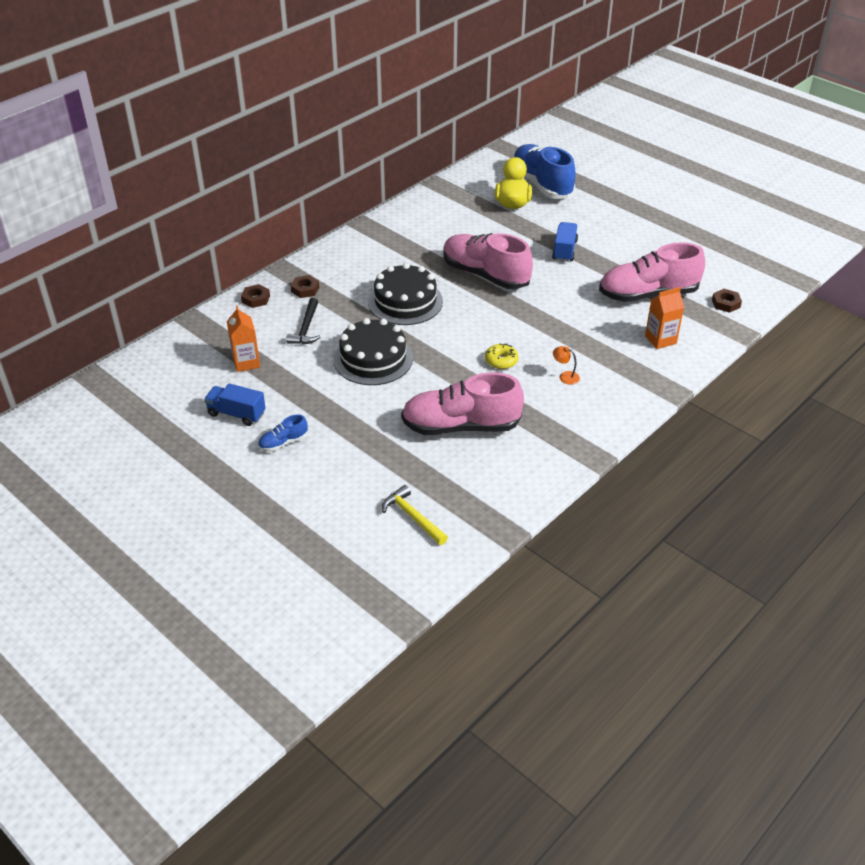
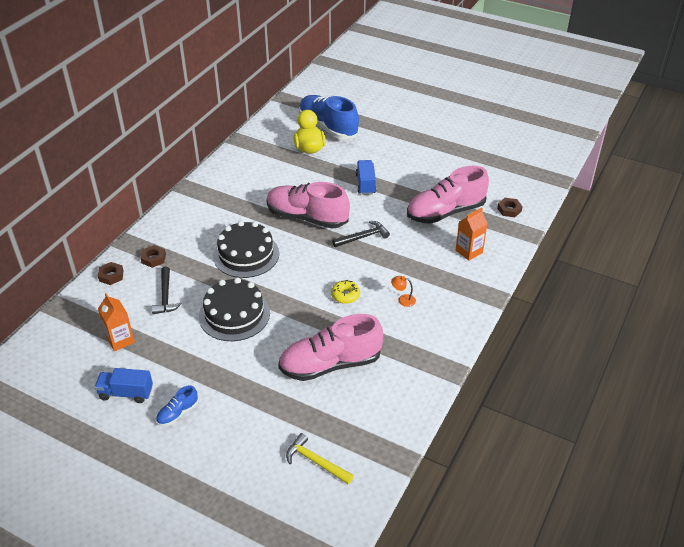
camera: 15 degrees left, 0 degrees up
none -> black hammer [332,221,390,247]

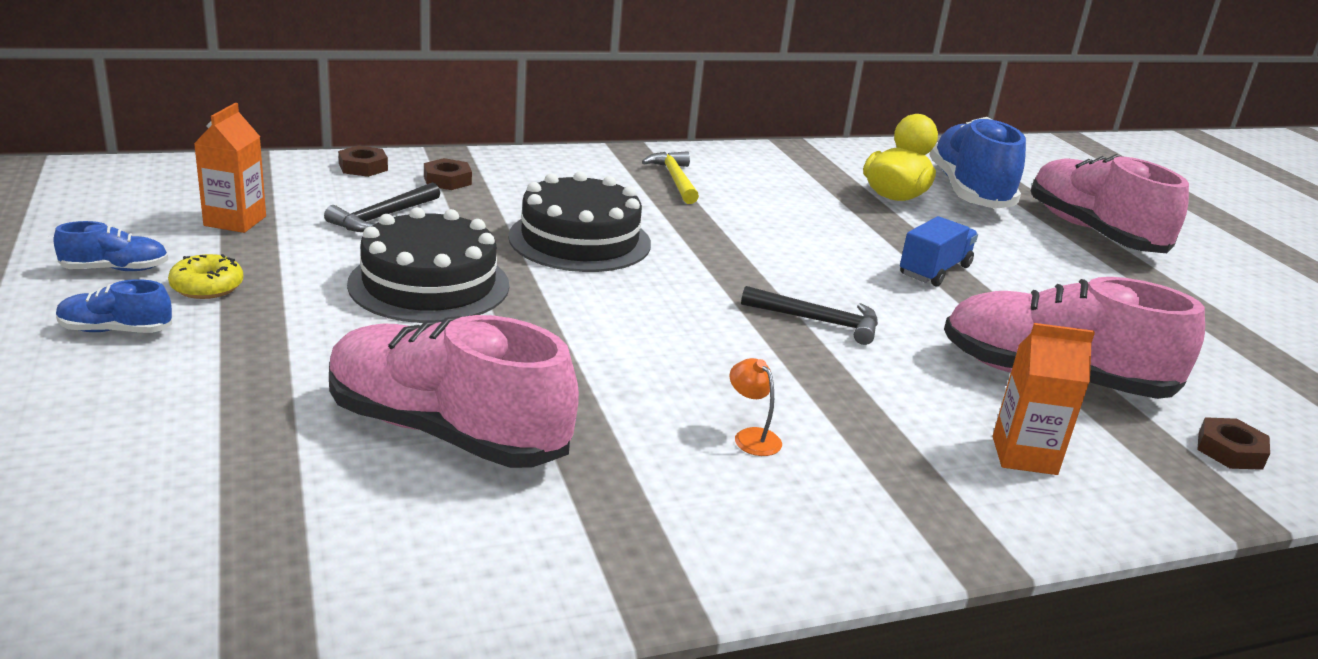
camera: 40 degrees right, 15 degrees down
blue truck [95,368,153,403] -> blue shoe [53,221,168,271]
pink shoe [267,182,350,229] -> pink shoe moved to [1031,154,1189,253]
yellow hammer [286,433,354,484] -> yellow hammer moved to [642,151,699,204]
yellow donut [331,280,360,304] -> yellow donut moved to [168,254,243,299]

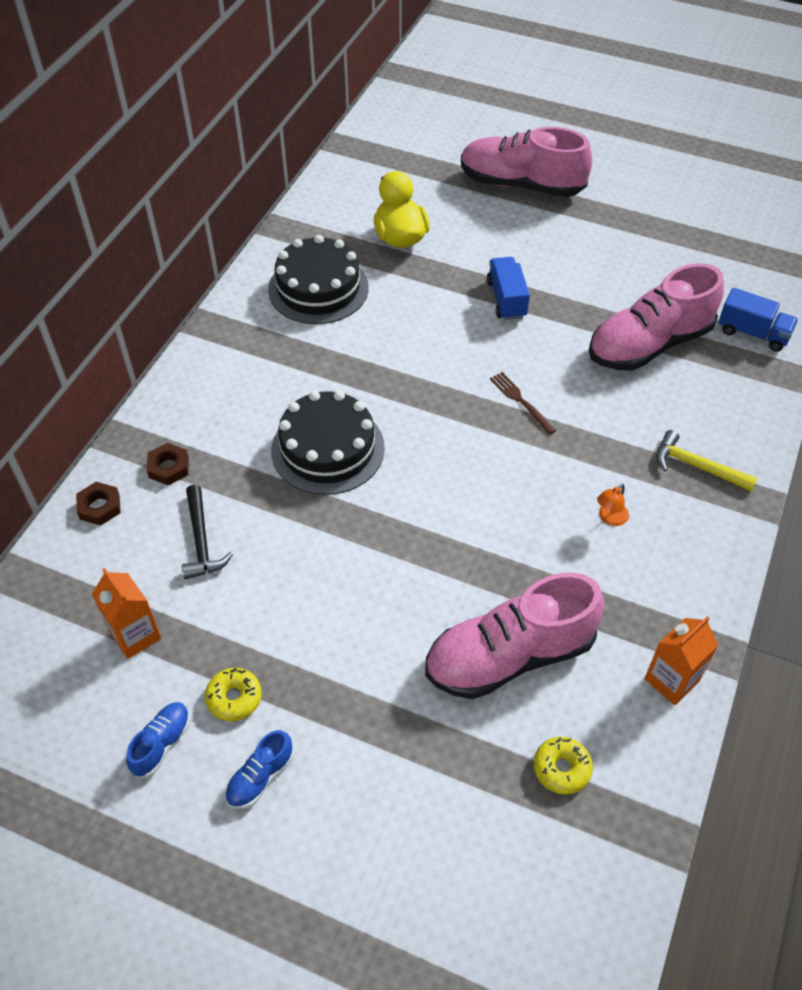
camera: 45 degrees left, 25 degrees up
black cake [347,207,509,323] -> black cake moved to [268,235,369,324]
yellow hammer [642,151,699,204] -> yellow hammer moved to [656,430,758,492]
orange lamp [730,358,782,456] -> orange lamp turned 60 degrees counterclockwise [597,483,629,526]
black hammer [741,286,878,345] -> brown fork [490,372,556,435]
blue shoe [929,117,1026,209] -> none
orange carton [993,323,1095,475] -> orange carton moved to [644,616,718,705]
brown nut [1197,417,1270,470] -> blue truck [718,288,798,352]
none -> yellow donut [534,737,593,795]

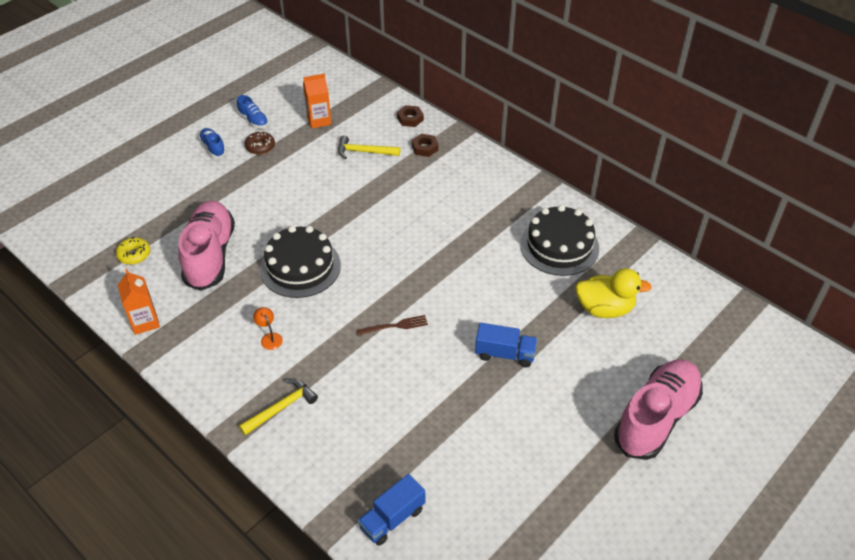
camera: 110 degrees right, 5 degrees down
black hammer [182,485,233,580] -> yellow hammer [338,135,400,159]
yellow donut [205,668,262,721] -> brown donut [245,131,275,155]
black cake [271,390,385,495] -> black cake moved to [260,226,341,298]
pink shoe [589,263,724,371] -> none

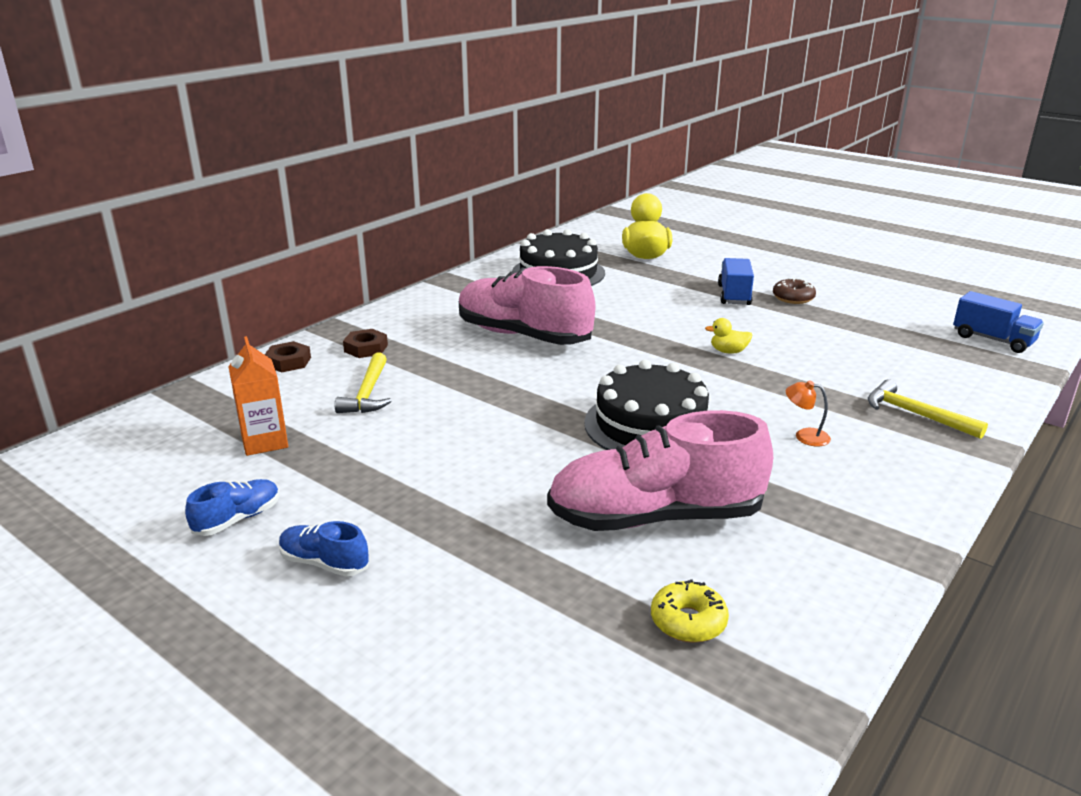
camera: 95 degrees left, 20 degrees down
orange carton [118,269,160,335] -> none
blue shoe [199,128,226,158] -> blue shoe turned 60 degrees clockwise [279,521,369,577]
brown donut [245,131,275,155] -> brown donut moved to [773,278,816,304]
orange lamp [253,307,283,350] -> orange lamp turned 60 degrees clockwise [786,380,831,446]
brown fork [356,315,428,336] -> yellow duck [705,318,752,354]
pink shoe [614,360,703,460] -> pink shoe moved to [459,266,595,345]

